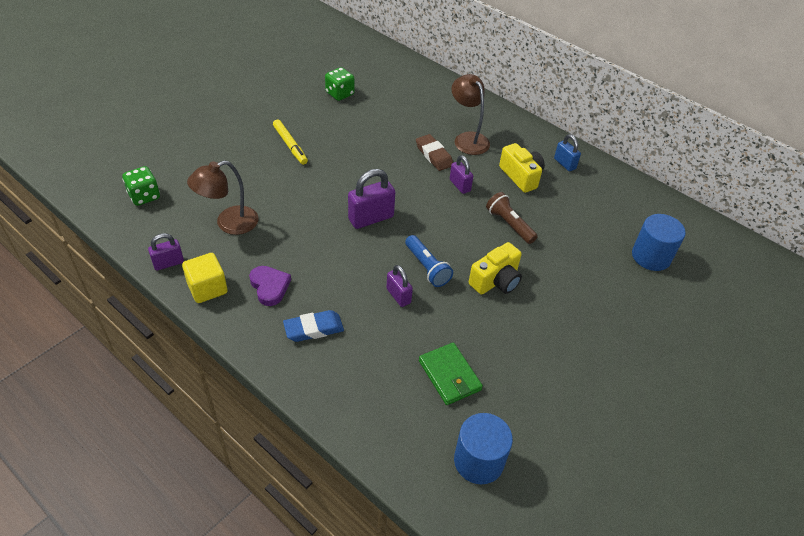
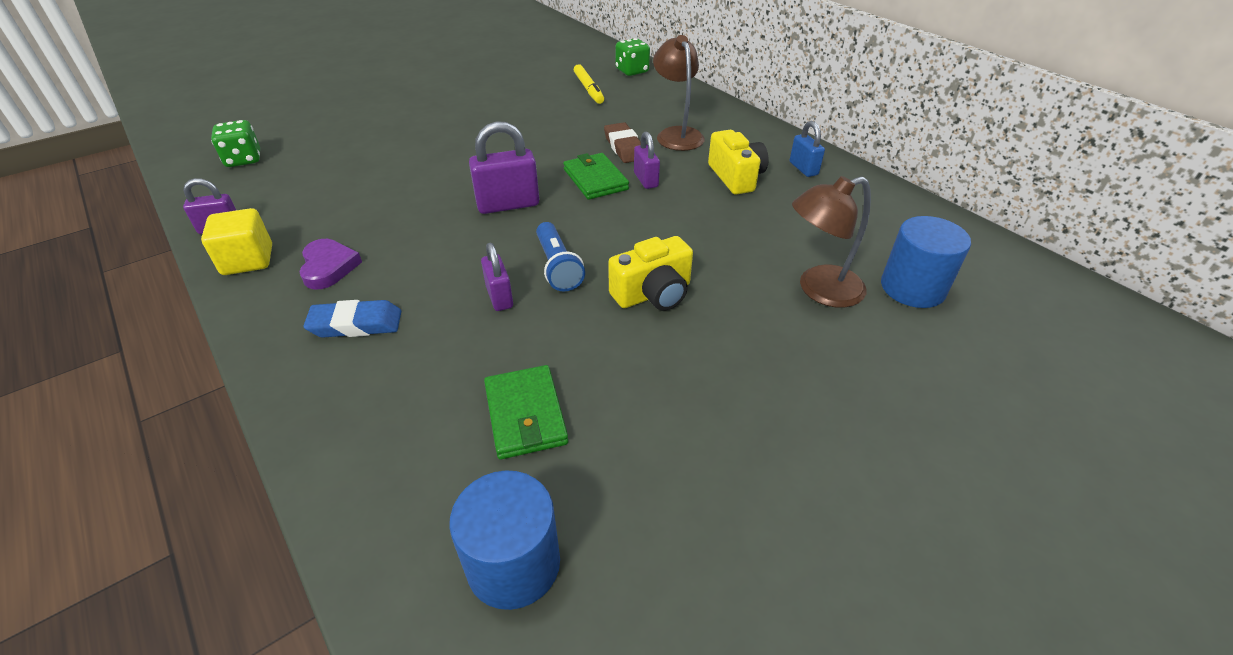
camera: 15 degrees right, 5 degrees down
brown lamp [187,160,259,235] -> brown lamp moved to [792,176,871,308]
yellow marker [273,119,308,165] -> yellow marker moved to [574,64,604,104]
green dice [325,67,355,101] -> green dice moved to [616,38,650,76]
brown flashlight [486,192,538,244] -> none
none -> green wallet [563,153,629,200]

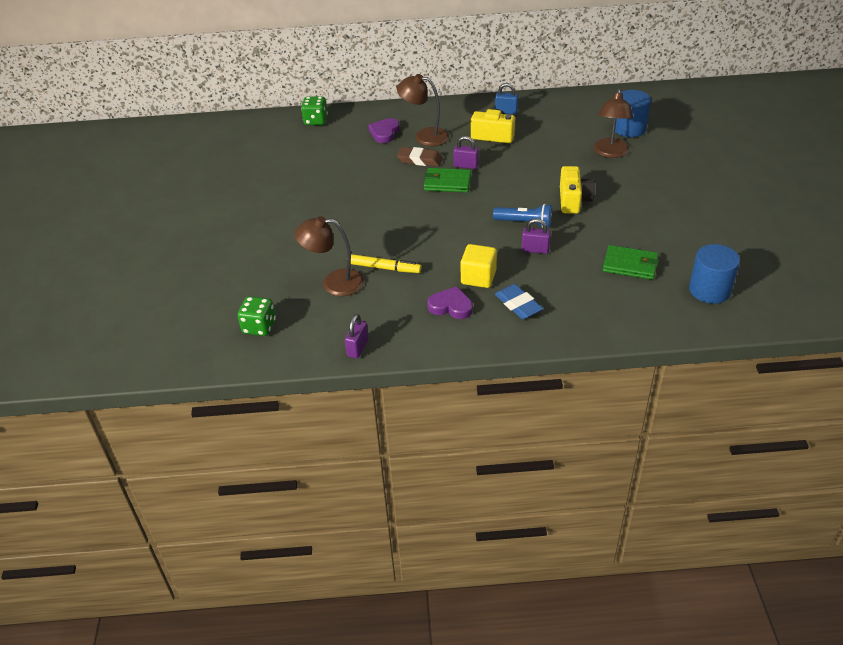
camera: 55 degrees left, 0 degrees up
yellow cube [201,208,272,275] -> yellow cube moved to [461,244,497,288]
blue eraser [304,300,401,338] -> blue eraser turned 60 degrees counterclockwise [495,284,543,319]
purple padlock [469,121,539,214] -> none
yellow marker [574,64,604,104] -> yellow marker moved to [351,254,422,273]
none -> brown lamp [294,216,364,296]
none -> purple heart [368,118,400,143]

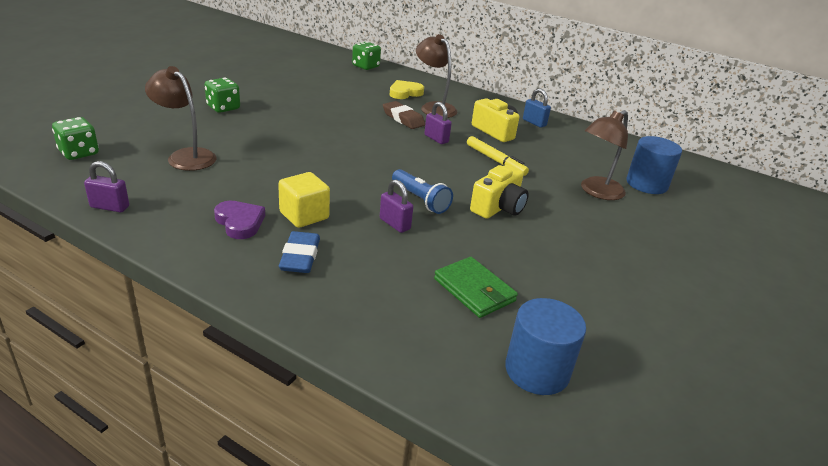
camera: 30 degrees right, 10 degrees down
purple padlock [345,314,369,359] -> purple padlock turned 45 degrees clockwise [84,161,129,212]
yellow marker [351,254,422,273] -> yellow marker moved to [467,136,529,176]
purple heart [368,118,400,143] -> yellow heart [390,80,424,99]
green wallet [424,168,471,193] -> none
none -> green dice [205,78,240,113]

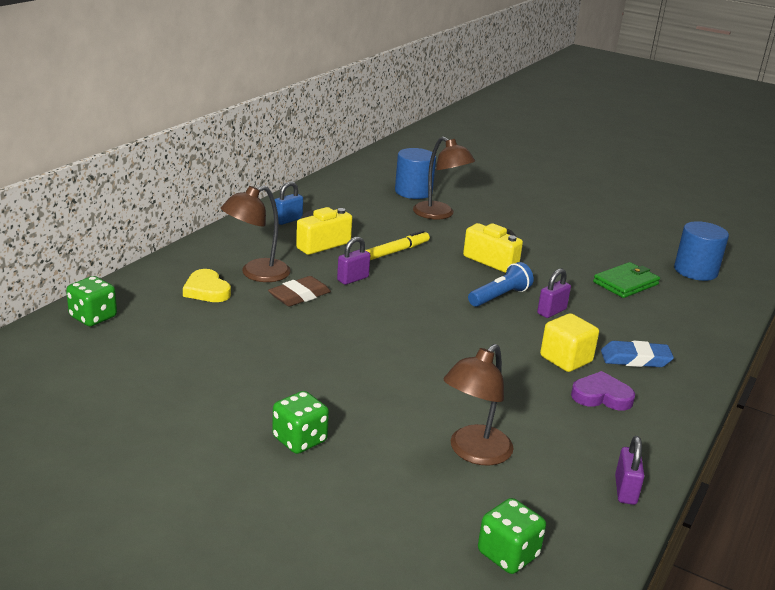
camera: 90 degrees left, 5 degrees down
purple heart [214,201,265,239] -> purple heart turned 45 degrees clockwise [571,371,635,410]

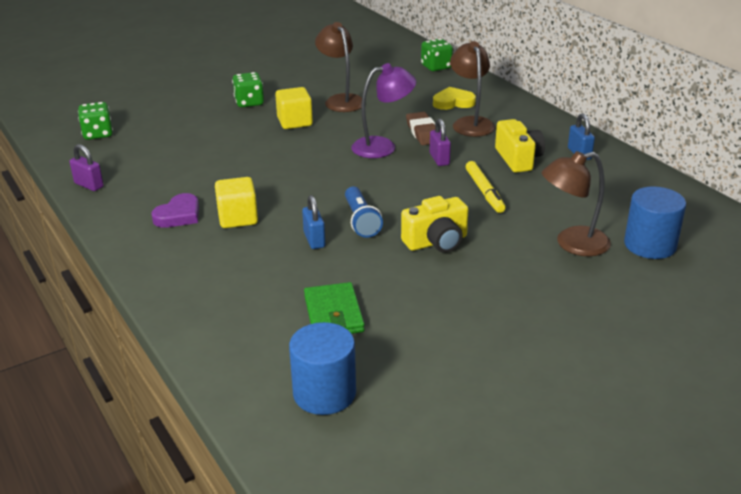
camera: 120 degrees right, 5 degrees up
brown lamp [444,344,514,466] -> brown lamp moved to [315,22,362,112]
purple padlock [537,268,571,318] -> blue padlock [302,195,325,249]
blue eraser [601,341,674,367] -> none
none -> yellow cube [275,87,313,129]
none -> purple lamp [351,63,416,158]

